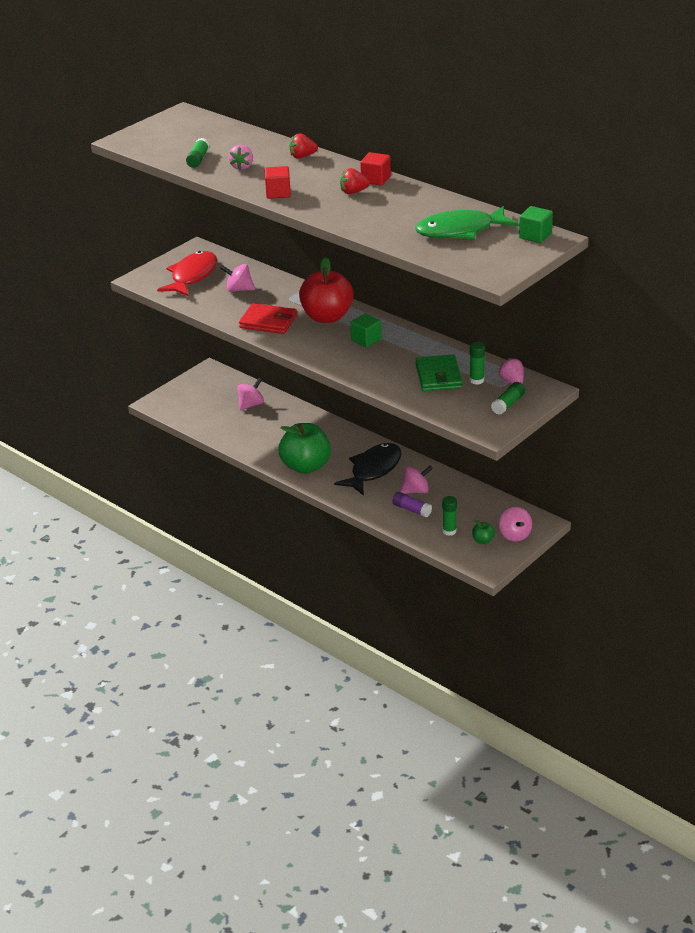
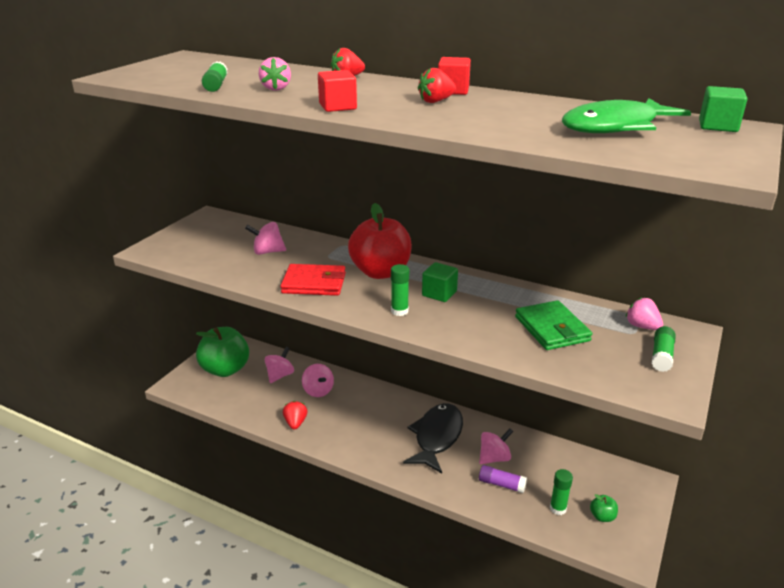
camera: 15 degrees left, 5 degrees down
red fish [157,251,217,296] -> none
green apple [278,423,331,474] -> green apple moved to [196,327,249,377]
green glue stick [470,342,485,385] -> green glue stick moved to [391,264,409,316]
pink spinning top [499,507,532,542] -> pink spinning top moved to [302,364,334,397]
none -> red strawberry [283,401,308,430]

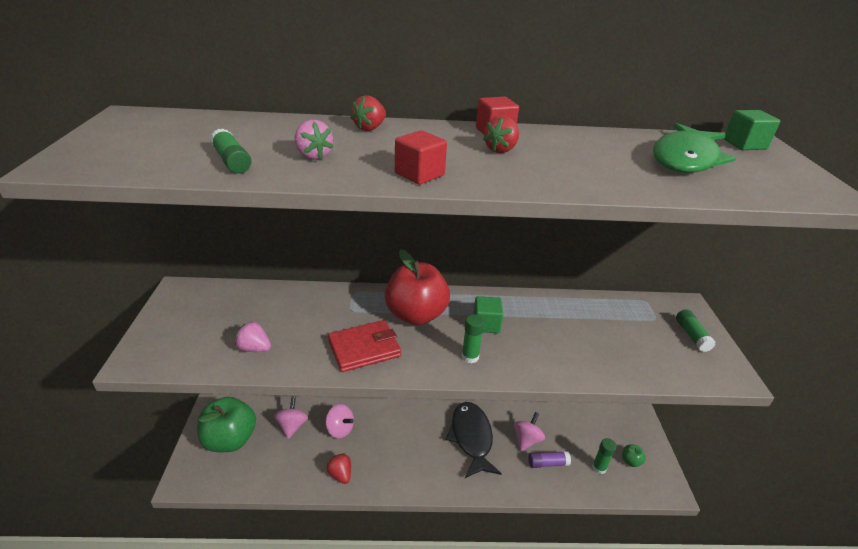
camera: 30 degrees left, 5 degrees up
pink spinning top [245,222,286,255] -> none
green wallet [515,300,592,350] -> none
pink strawberry [626,297,663,330] -> pink strawberry moved to [235,322,271,352]

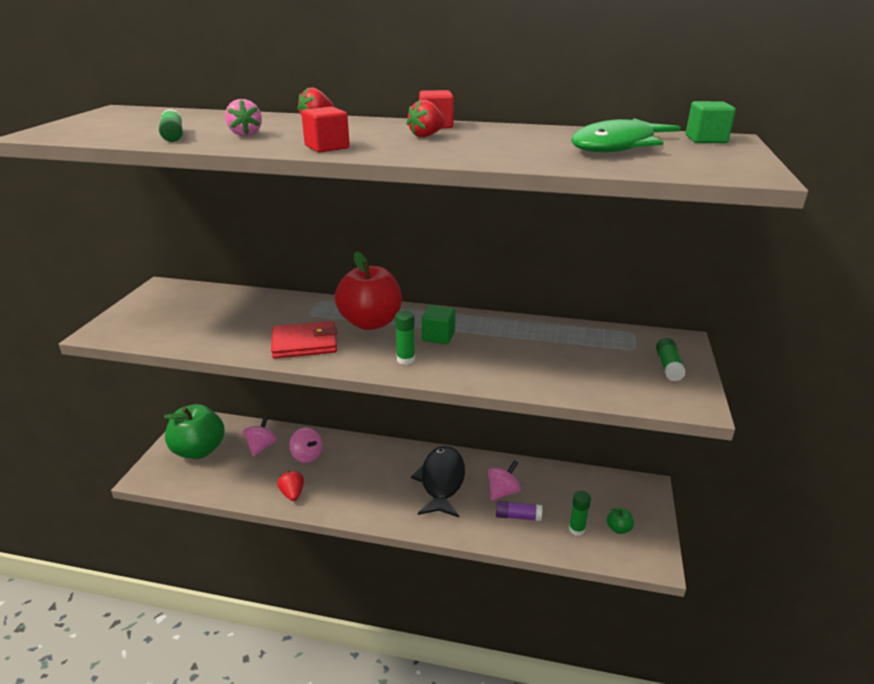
camera: 15 degrees right, 5 degrees down
pink strawberry [235,322,271,352] -> none

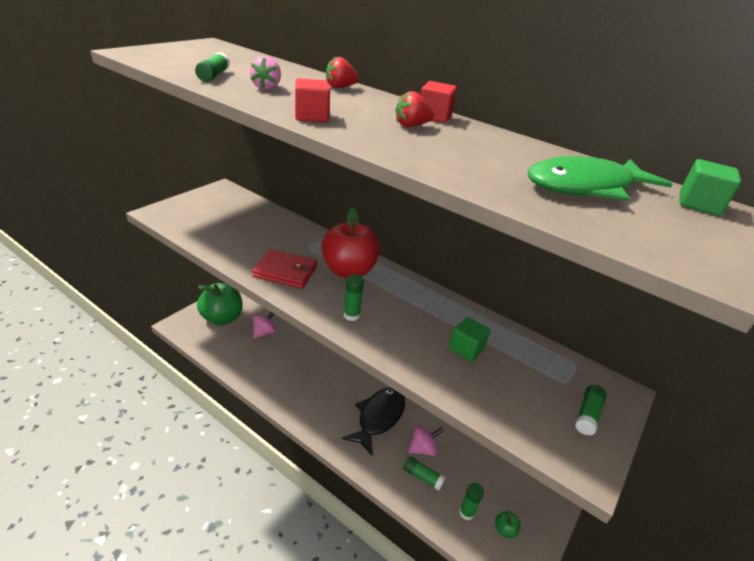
camera: 20 degrees right, 5 degrees up
red strawberry [277,471,304,501] -> none
pink spinning top [289,428,322,463] -> none
green cube [422,305,455,344] -> green cube moved to [449,317,490,362]
purple glue stick [496,501,542,521] -> green glue stick [403,457,446,491]

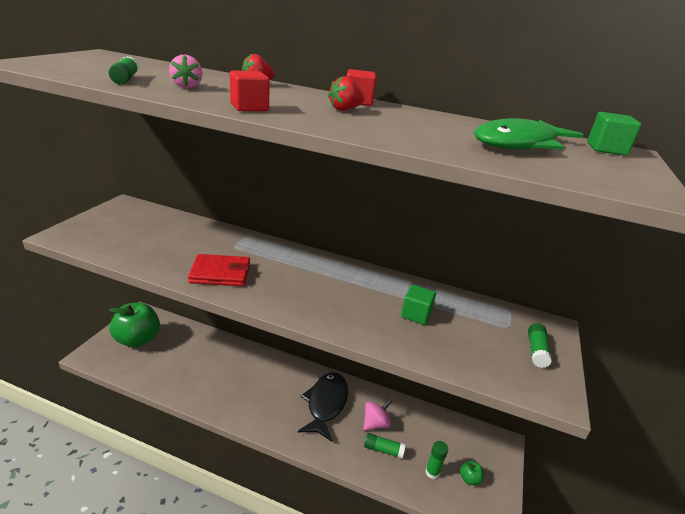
camera: 15 degrees left, 5 degrees down
pink spinning top [253,312,276,338] -> none
red apple [321,208,380,278] -> none
green glue stick [344,274,364,321] -> none

